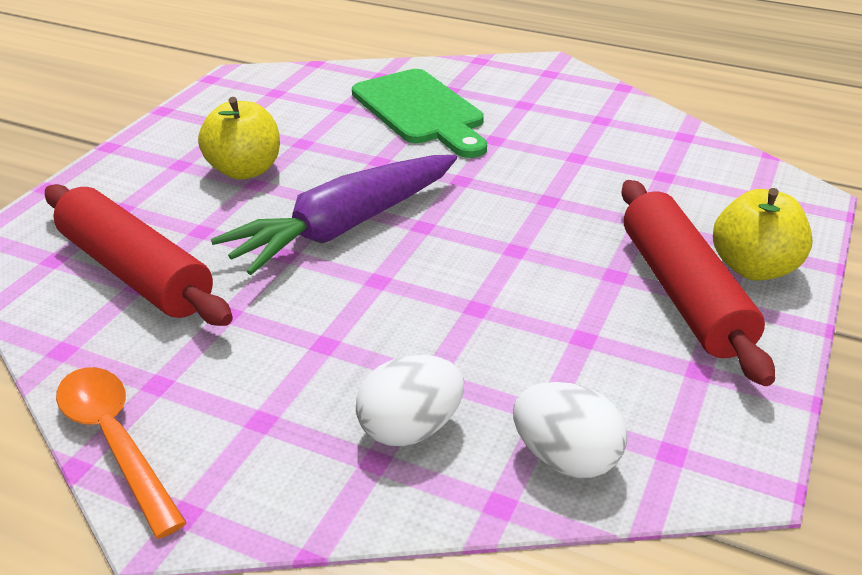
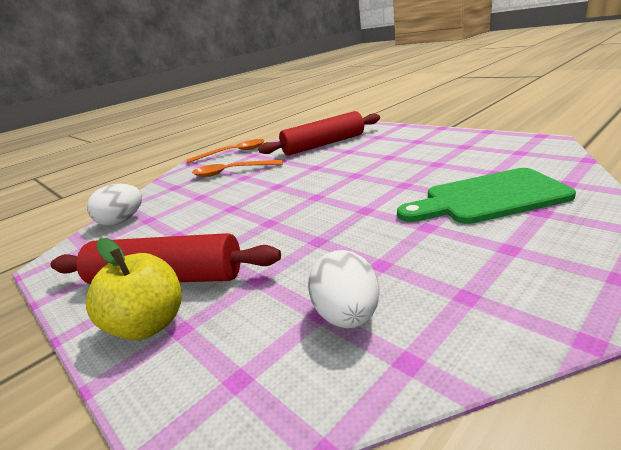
camera: 115 degrees right, 10 degrees down
yellow apple [198,97,280,180] -> none
purple carrot [211,155,457,275] -> none
white egg [356,355,464,446] -> white egg moved to [308,250,380,328]
none -> orange spoon [192,160,283,177]

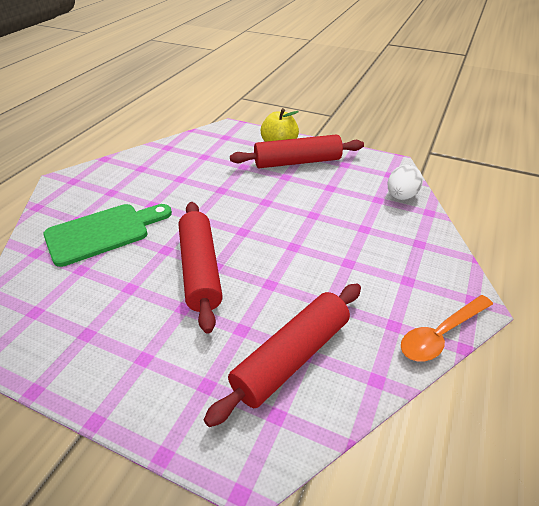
camera: 155 degrees right, 15 degrees up
orange spoon [192,160,283,177] -> none
white egg [308,250,380,328] -> none
none -> red rolling pin [179,202,223,333]

